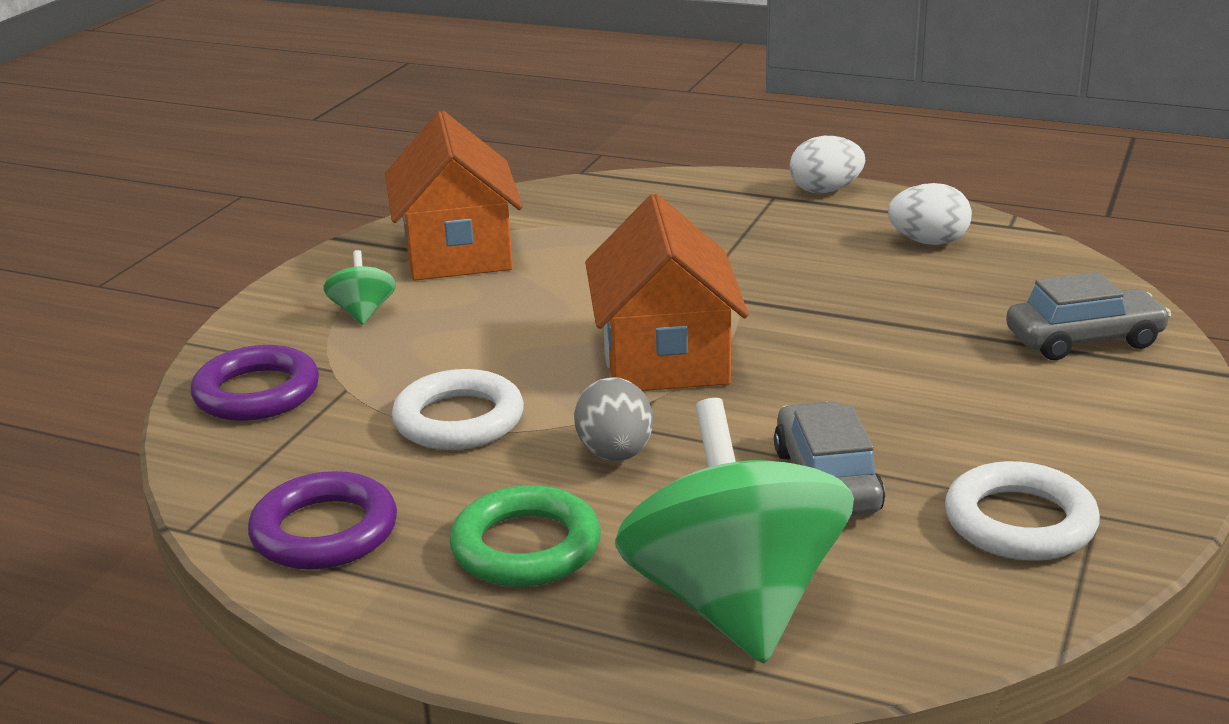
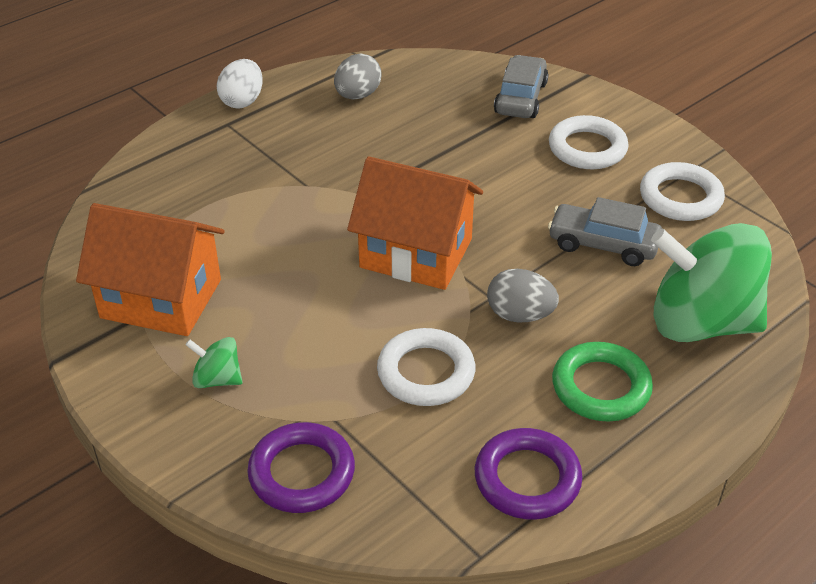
camera: 65 degrees left, 15 degrees up
white egg [888,183,972,245] -> grey egg [334,53,382,99]
none -> white ring [549,115,629,169]

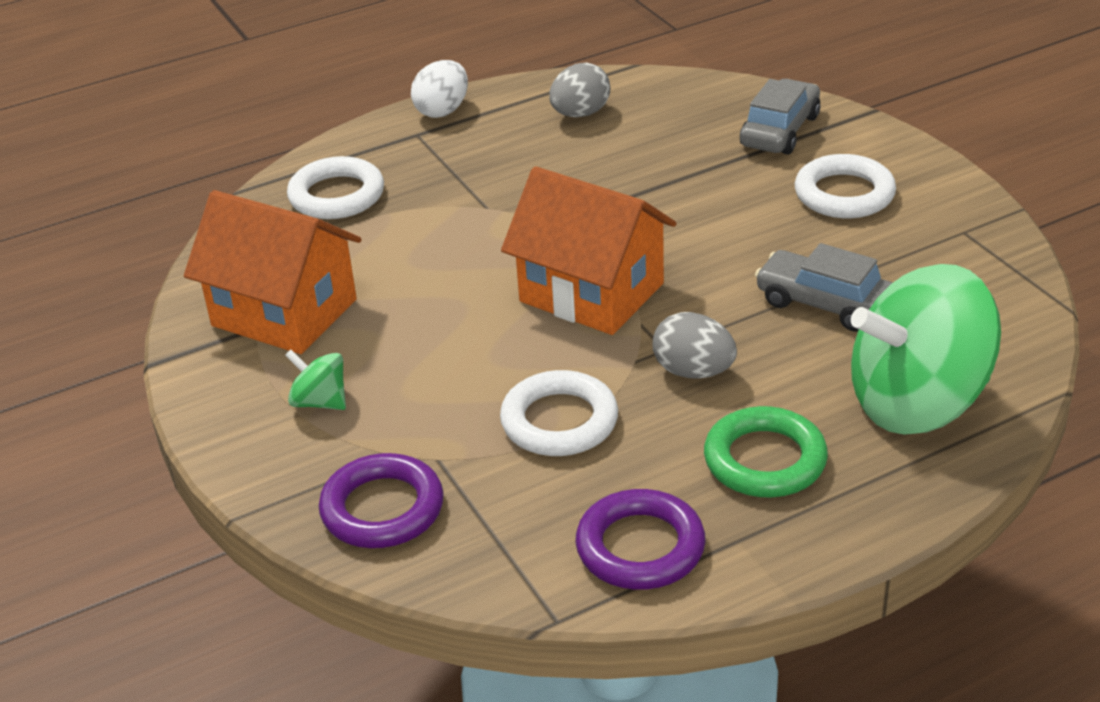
camera: 15 degrees right, 5 degrees down
white ring [640,162,725,221] -> white ring moved to [287,156,384,219]
green spinning top [651,223,772,342] -> green spinning top turned 45 degrees counterclockwise [851,264,1001,435]

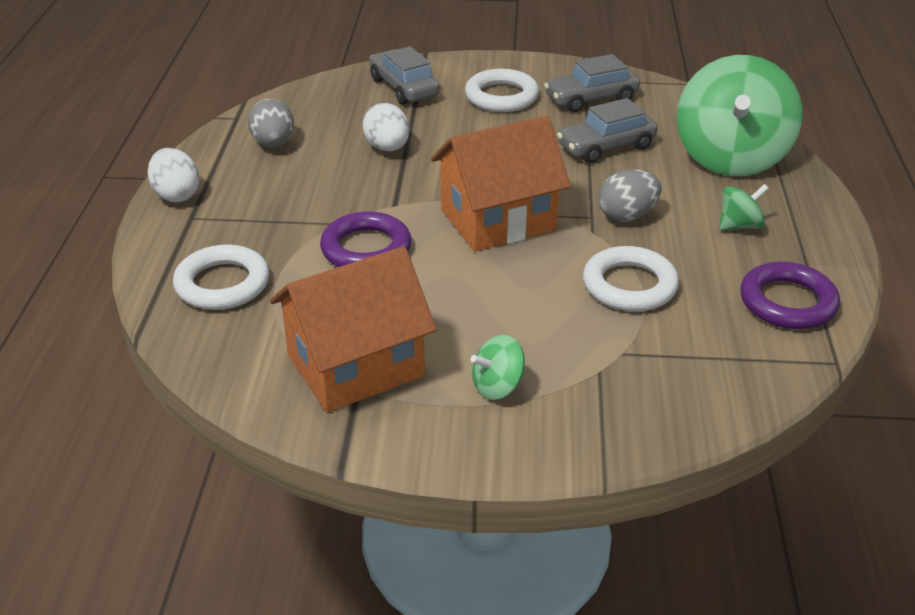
camera: 60 degrees left, 0 degrees up
purple ring [319,453,444,548] -> purple ring moved to [320,211,411,267]
green ring [704,406,828,497] -> green spinning top [719,184,769,230]
none -> white egg [363,103,410,152]
none -> grey car [544,54,640,112]

